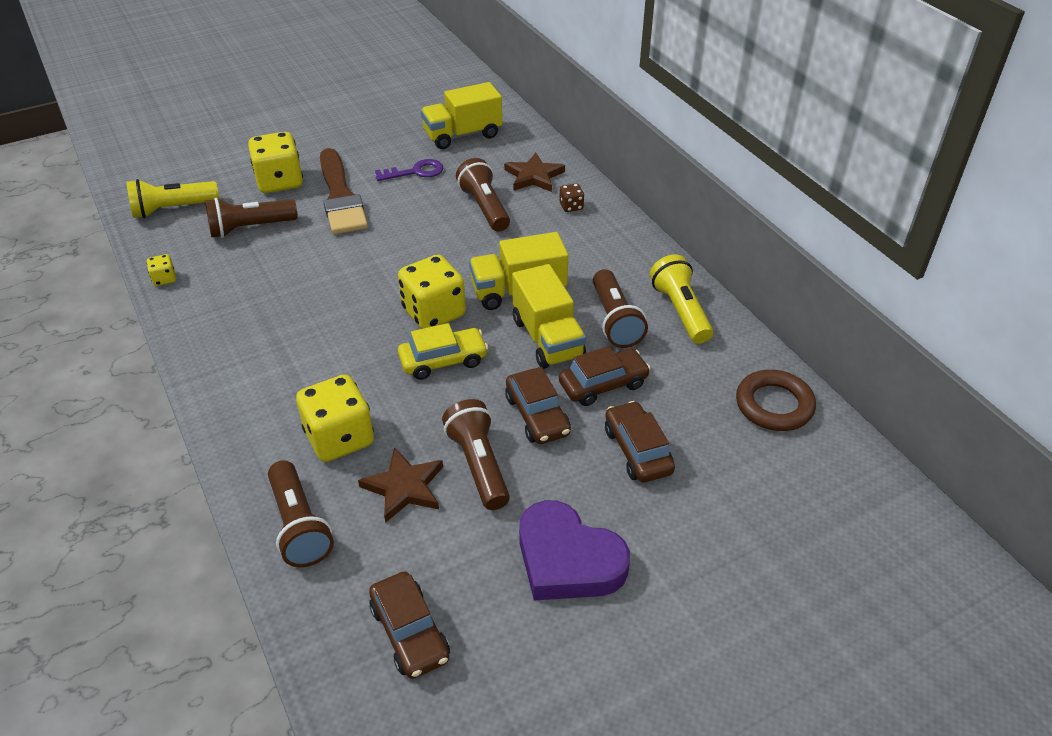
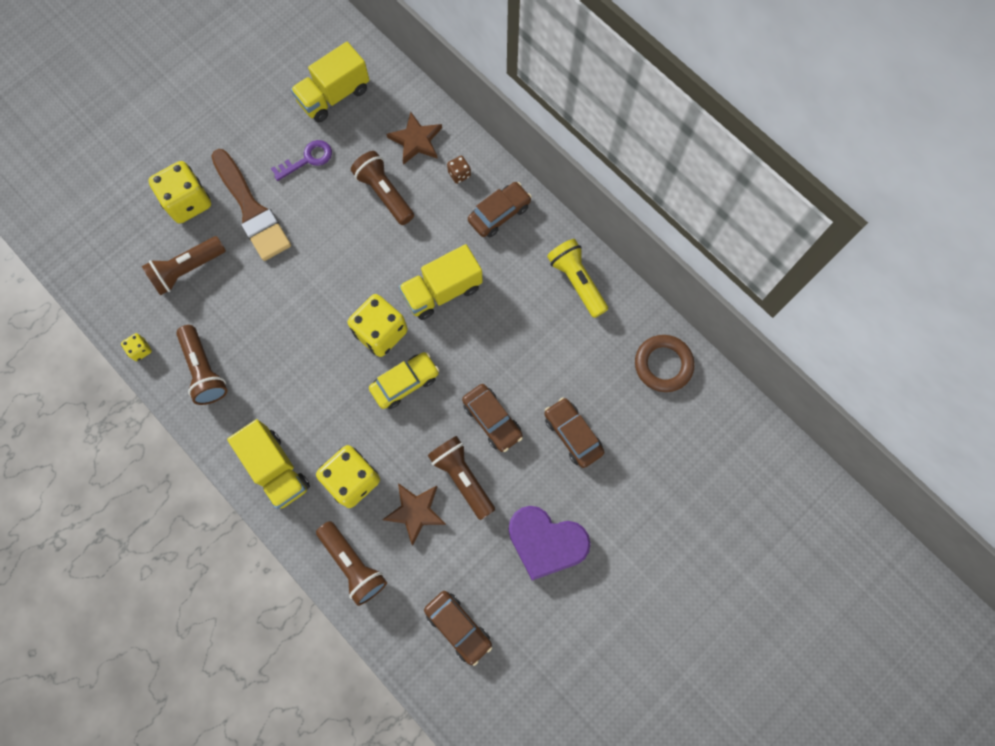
camera: 15 degrees left, 30 degrees up
yellow flashlight [127,179,219,218] -> none
yellow truck [512,264,586,369] -> yellow truck moved to [227,419,310,509]
brown car [559,346,651,406] -> brown car moved to [468,182,532,237]
brown flashlight [593,269,648,348] -> brown flashlight moved to [176,325,227,405]

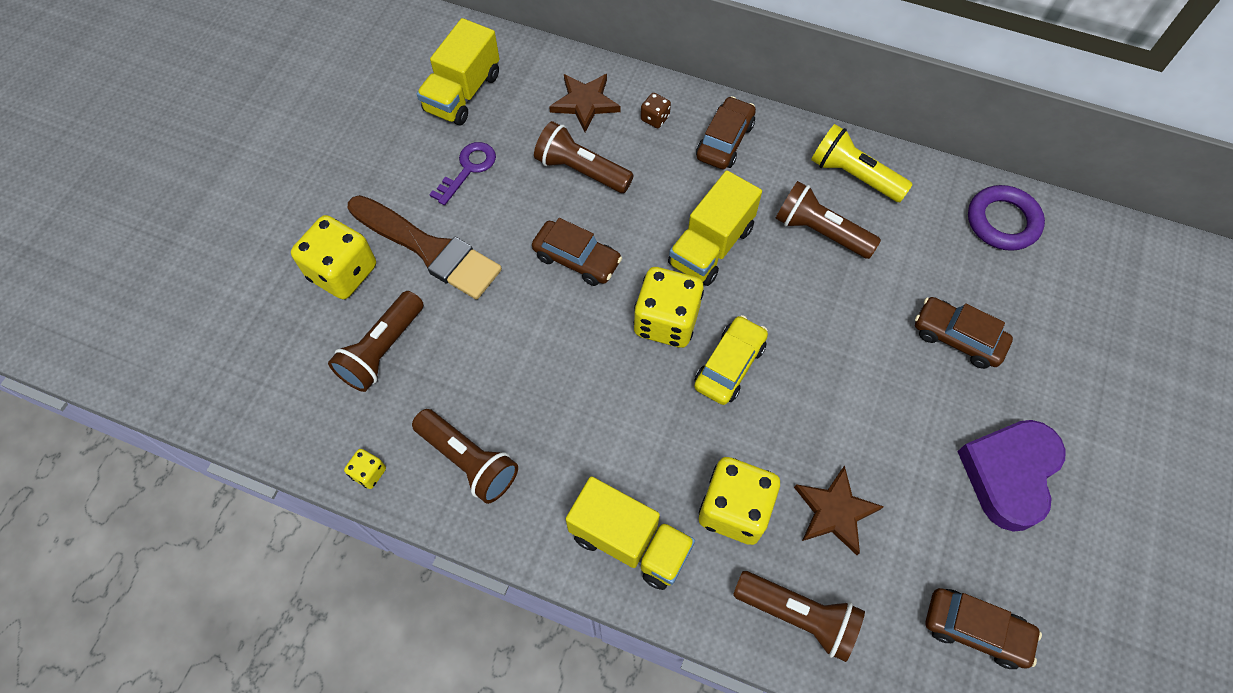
camera: 25 degrees left, 10 degrees down
brown flashlight [428,436,495,520] -> brown flashlight moved to [775,181,881,259]
brown car [462,384,523,452] -> brown car moved to [532,218,622,286]
purple heart [508,506,591,581] -> purple heart turned 120 degrees clockwise [957,420,1066,532]
brown ring [635,335,695,392] -> purple ring [968,185,1045,251]

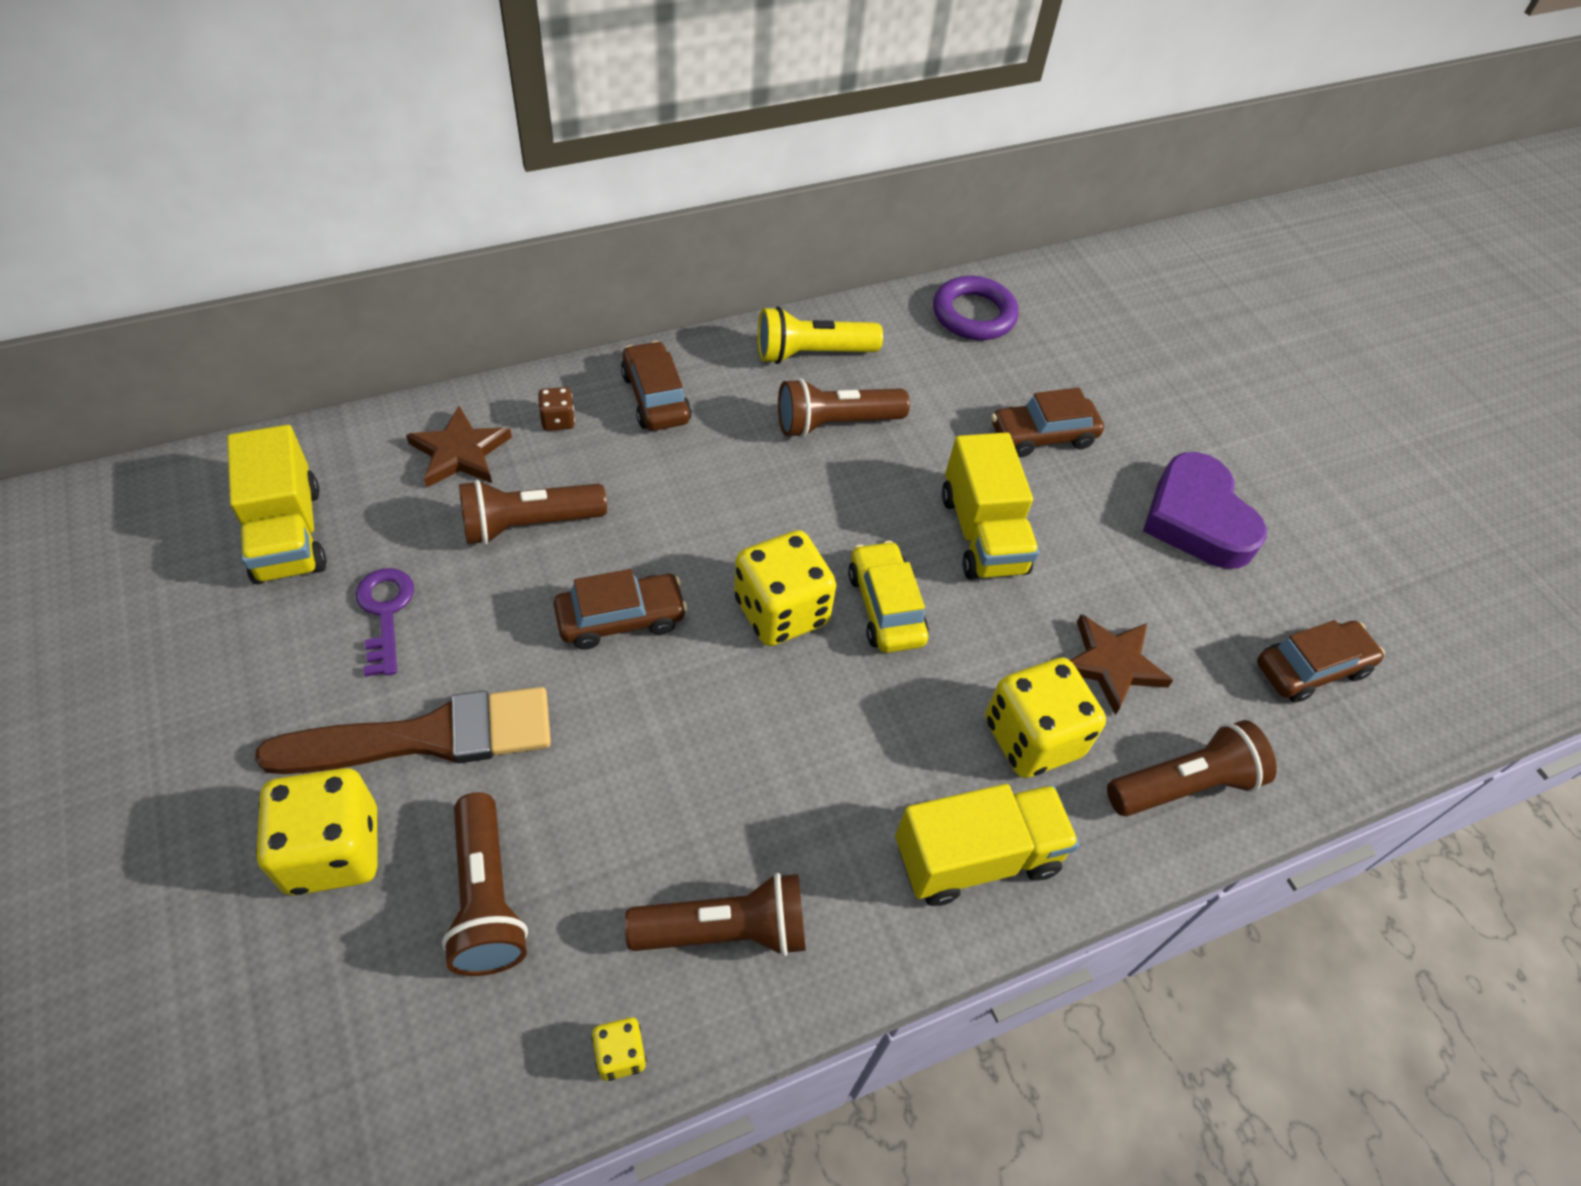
camera: 50 degrees left, 10 degrees down
yellow truck [668,170,762,286] -> yellow truck moved to [942,432,1039,580]

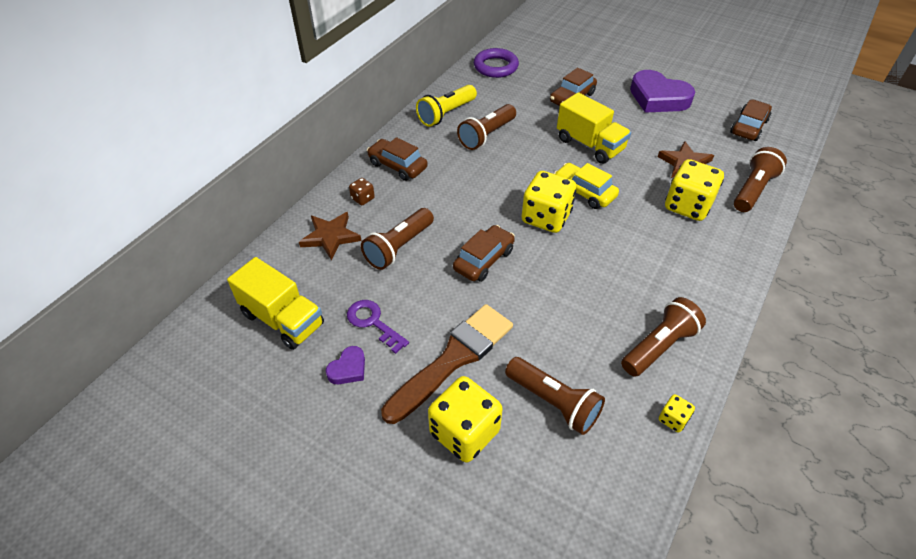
camera: 30 degrees left, 5 degrees down
yellow truck [895,784,1079,906] -> none
none -> purple heart [326,346,365,384]

